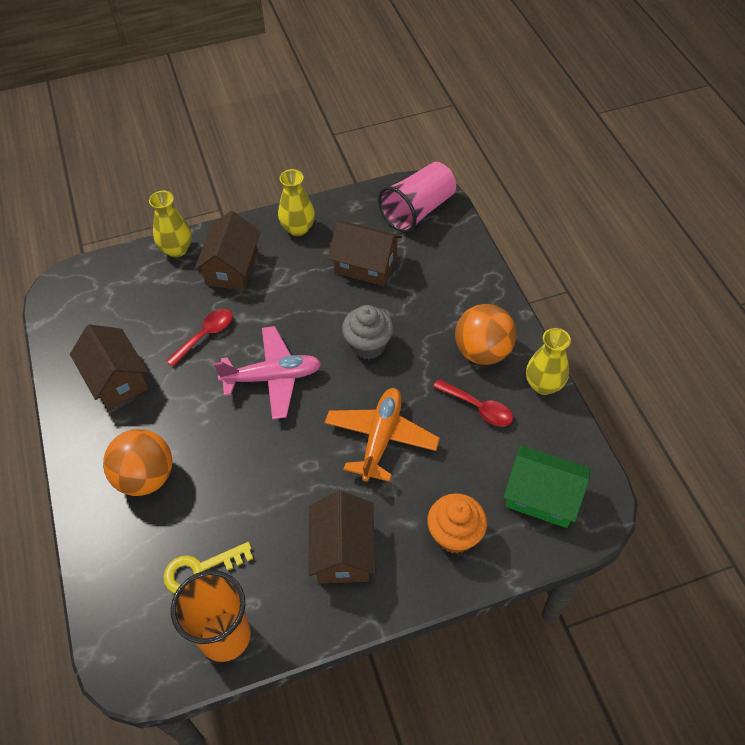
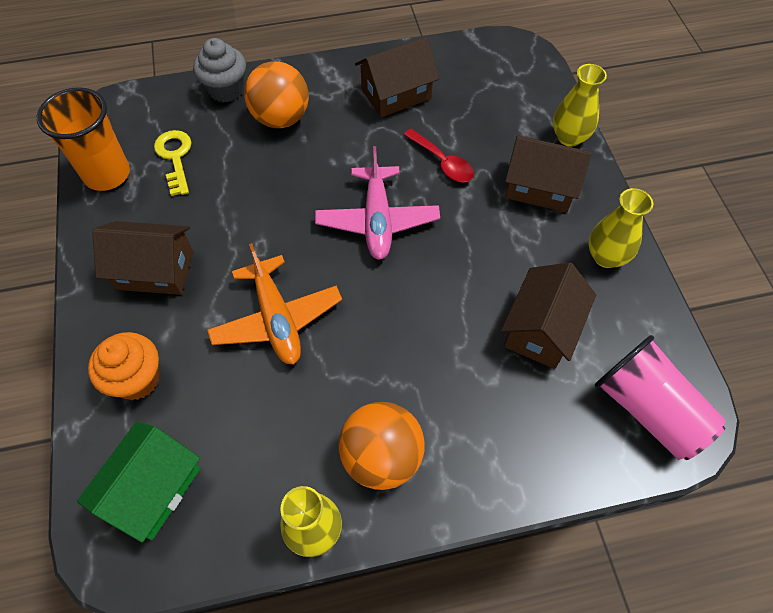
camera: 95 degrees right, 5 degrees up
orange plane [325,388,440,482] -> orange plane turned 45 degrees clockwise [207,243,342,364]
grey cupcake [342,305,393,359] -> grey cupcake moved to [193,38,246,102]
red spoon [433,379,513,426] -> none

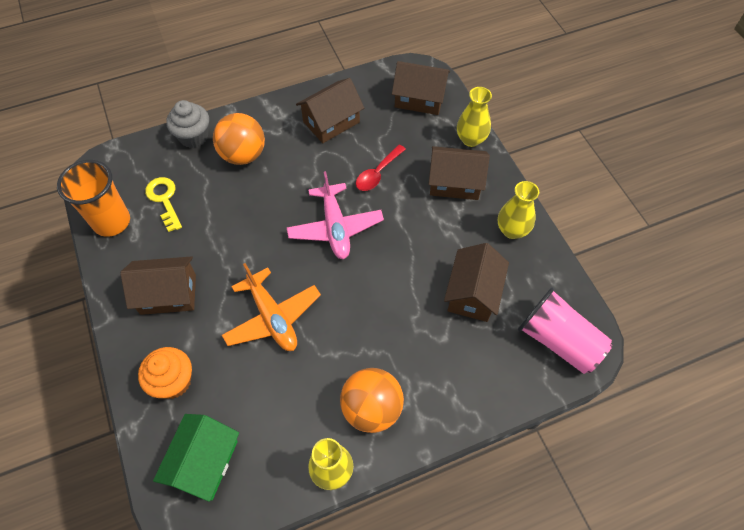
camera: 10 degrees left, 0 degrees up
red spoon [403,129,474,182] -> red spoon turned 90 degrees clockwise [356,145,406,191]
none -> brown house [392,61,450,115]

